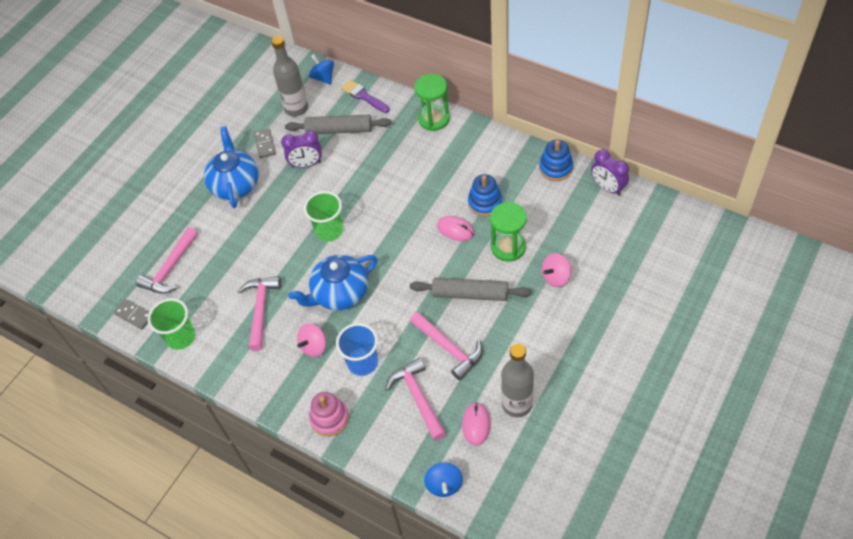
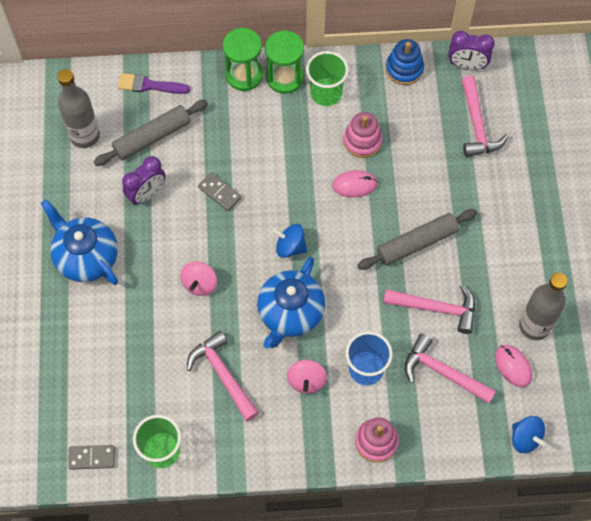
camera: 40 degrees left, 10 degrees up
pink hammer [136,227,198,294] -> pink hammer moved to [461,76,508,157]
grey domino [253,128,276,158] -> grey domino moved to [198,172,242,211]
green cup [304,191,343,241] -> green cup moved to [306,51,349,106]
blue spinning top [309,54,334,85] -> blue spinning top moved to [272,224,307,258]
blue stacking toy [468,174,502,216] -> pink stacking toy [343,112,383,158]
green hourglass [490,202,527,262] -> green hourglass moved to [265,30,304,94]
pink spinning top [542,253,571,287] -> pink spinning top moved to [180,261,217,296]

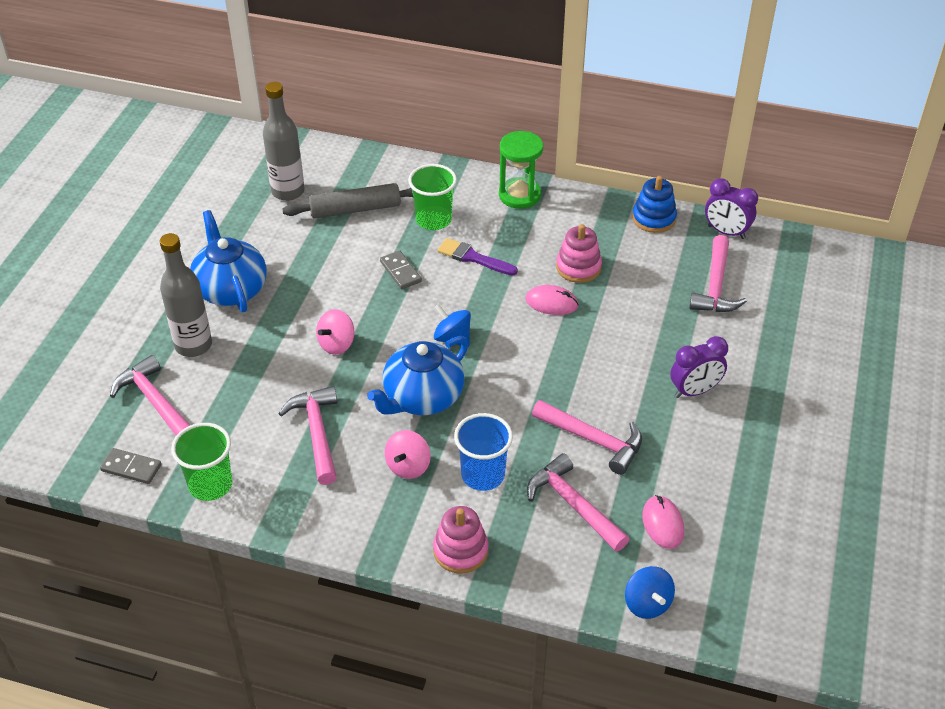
camera: 20 degrees right, 20 degrees down
purple brush [118,73,190,94] -> purple brush moved to [437,238,518,275]
purple clock [122,156,166,205] -> purple clock moved to [670,336,728,398]
green hourglass [223,28,263,91] -> none
green cup [306,51,349,106] -> green cup moved to [408,164,457,230]
grey rolling pin [357,209,477,270] -> none
grey bottle [519,273,568,340] -> grey bottle moved to [160,233,212,357]
none -> pink hammer [110,355,190,436]

